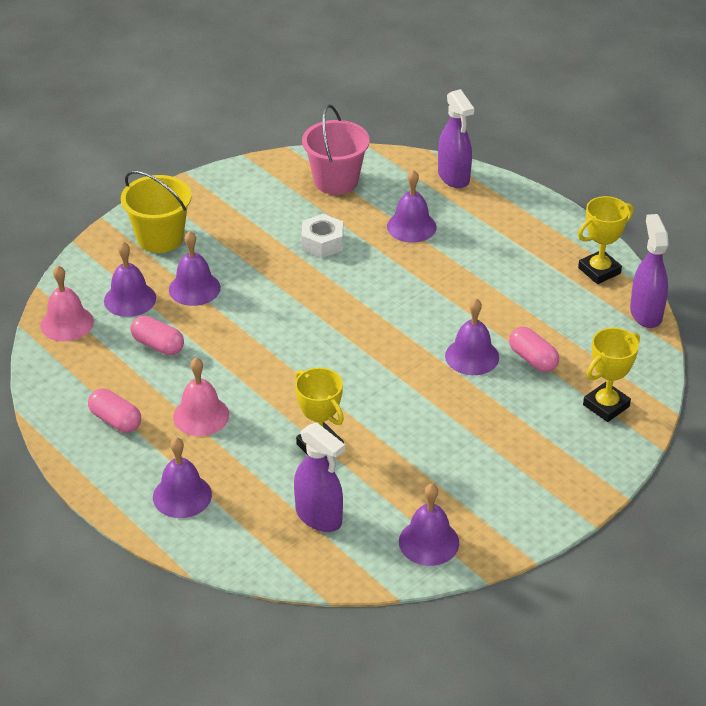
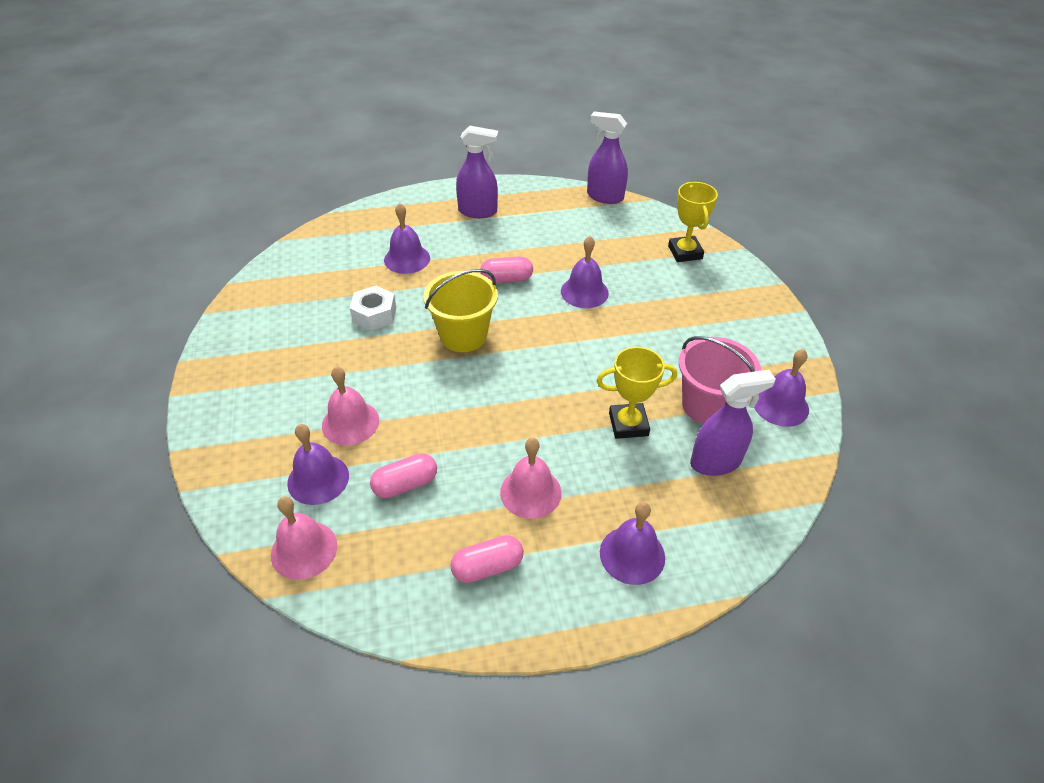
camera: 60 degrees left, 5 degrees up
yellow bucket [121,171,192,253] -> yellow bucket moved to [423,269,498,352]
purple bell [169,231,221,306] -> pink bell [322,367,379,445]
pink bucket [302,104,370,195] -> pink bucket moved to [679,336,761,424]
purple spray bottle [438,89,474,188] -> purple spray bottle moved to [456,126,499,218]
pink capsule [509,327,559,372] -> pink capsule moved to [480,256,533,283]
yellow trophy [578,196,634,284] -> none

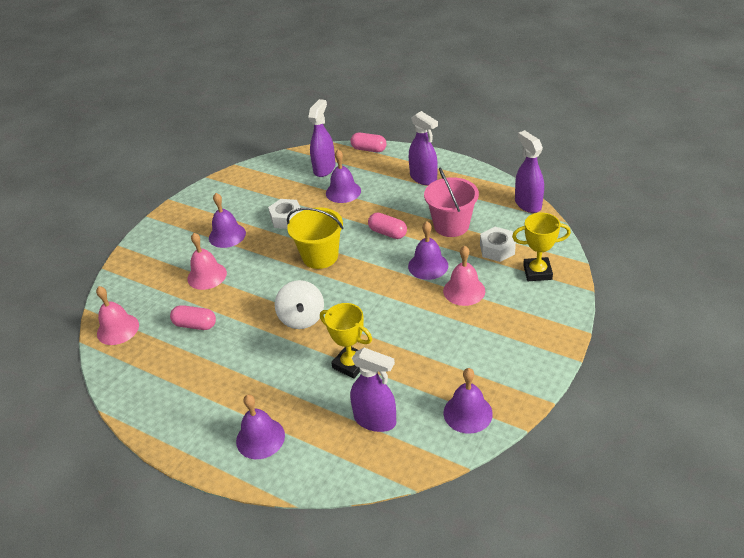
camera: 45 degrees right, 5 degrees down
purple bell [287,424,349,505] -> purple bell moved to [209,193,246,248]
pink capsule [450,535,524,583] -> pink capsule moved to [350,133,387,152]
pink bell [500,438,561,519] -> pink bell moved to [443,246,485,306]
yellow trophy [668,182,718,262] -> yellow trophy turned 60 degrees clockwise [512,213,571,281]
pink bucket [679,336,761,424] -> pink bucket moved to [424,168,479,237]
none -> white spinning top [275,280,324,329]
none -> purple spray bottle [308,99,336,177]
none -> white nut [480,227,516,262]

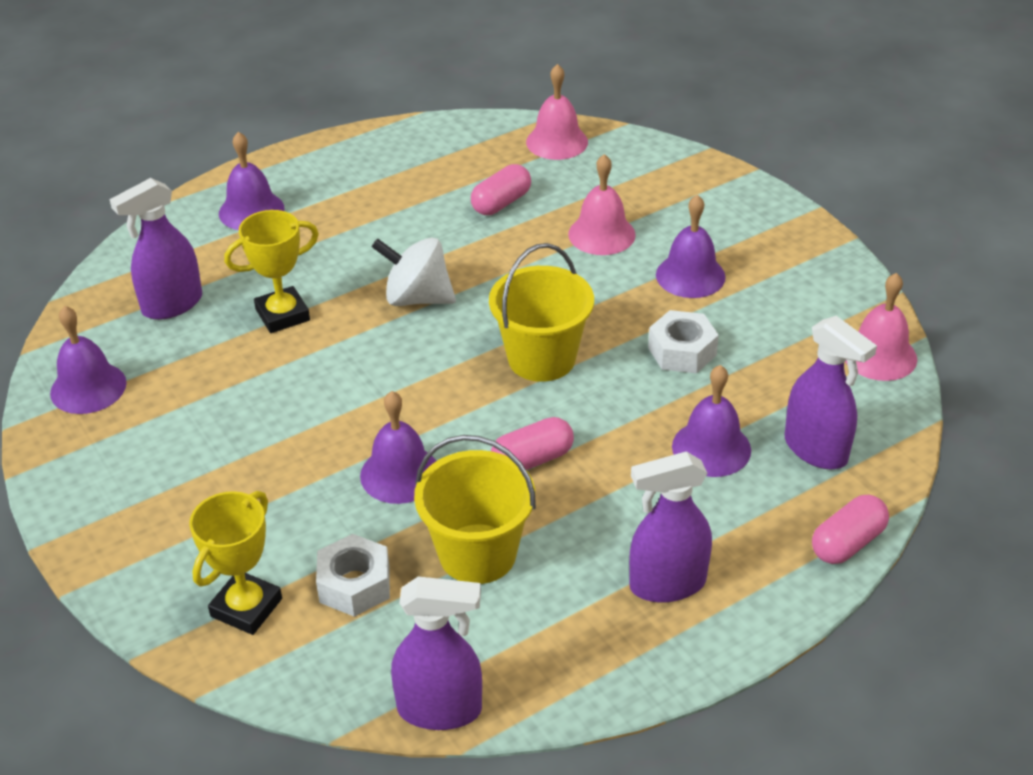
camera: 115 degrees right, 0 degrees up
pink bucket [424,168,479,237] -> yellow bucket [414,435,536,584]
pink bell [443,246,485,306] -> pink bell moved to [845,273,917,381]

